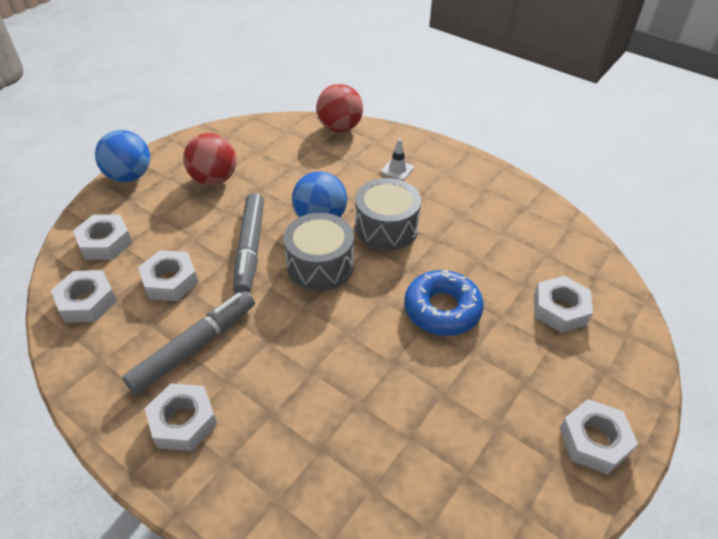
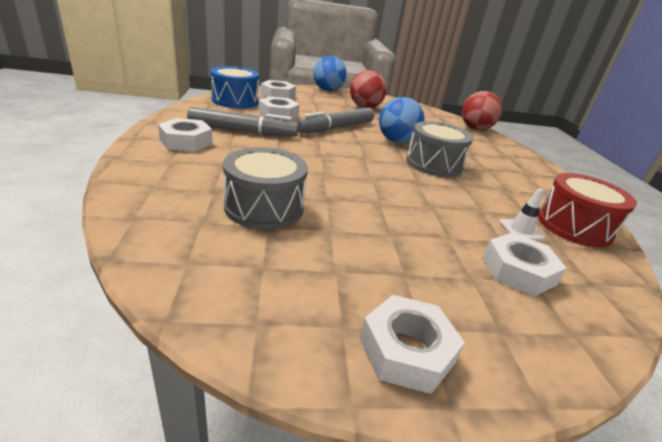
camera: 45 degrees right, 15 degrees down
white nut [51,270,117,323] -> blue drum [210,66,259,108]
grey drum [284,213,354,291] -> grey drum moved to [223,147,308,230]
white traffic cone [381,139,414,181] -> white traffic cone moved to [499,188,545,240]
blue donut [404,270,484,336] -> none
none -> red drum [538,173,637,248]

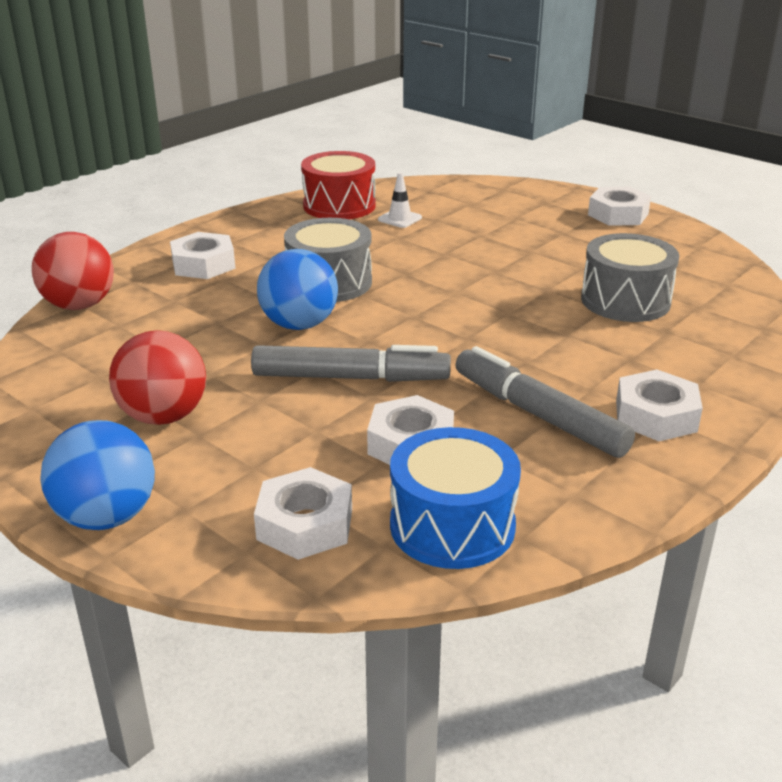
camera: 130 degrees left, 0 degrees up
white nut [482,233,567,296] -> white nut moved to [170,232,236,279]

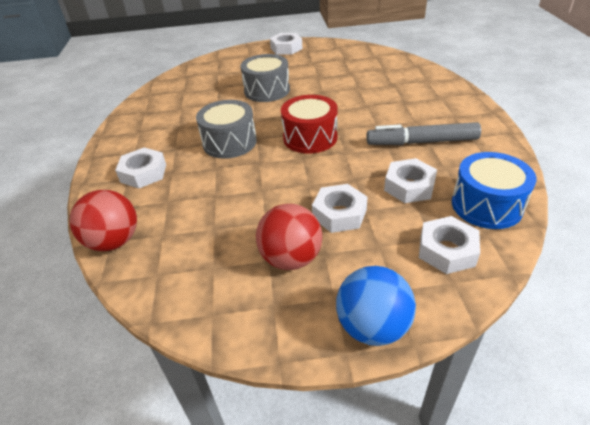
camera: 45 degrees left, 10 degrees up
grey marker [251,345,451,382] -> none
blue ball [257,249,338,330] -> none
red drum [301,151,376,219] -> red drum moved to [281,95,338,154]
white traffic cone [378,172,422,228] -> none
grey drum [581,233,679,322] -> grey drum moved to [240,54,290,102]
white nut [616,370,703,441] -> white nut moved to [312,184,368,233]

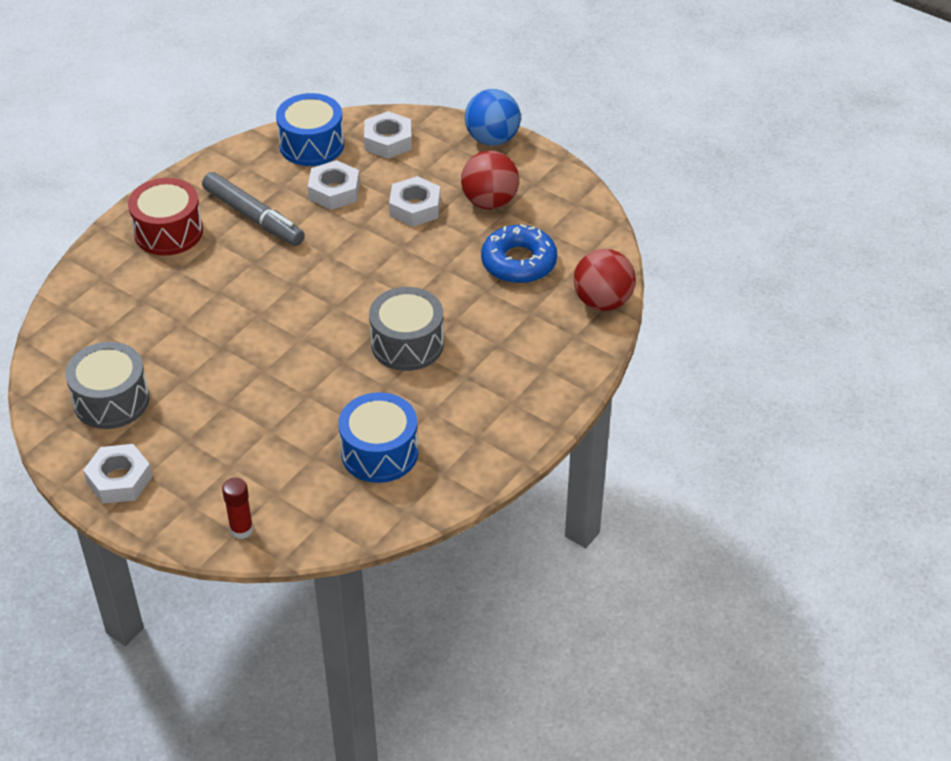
camera: 140 degrees left, 5 degrees up
white nut [115,148,166,189] -> none
grey drum [240,54,290,102] -> grey drum moved to [65,342,149,429]
red drum [281,95,338,154] -> red drum moved to [128,178,203,256]
none -> red glue stick [222,478,253,539]
none -> blue drum [338,392,418,483]
none -> blue donut [481,224,557,283]

